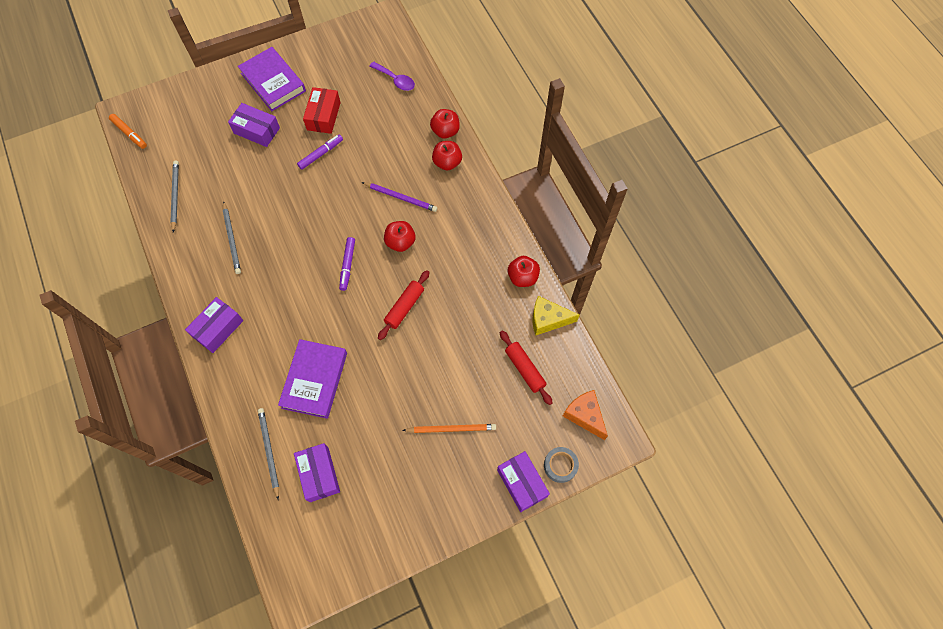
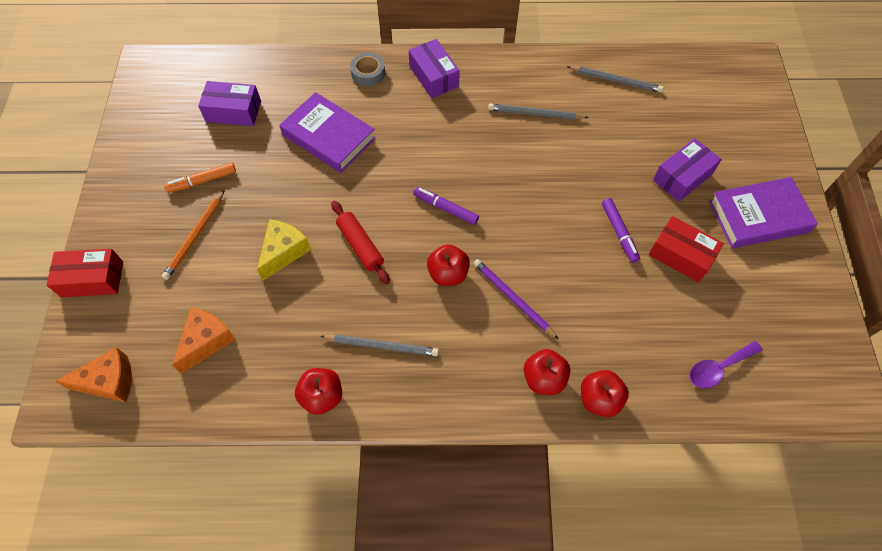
camera: 115 degrees right, 5 degrees down
orange marker [109,114,147,149] -> orange marker moved to [164,162,236,193]
grey pencil [258,408,279,500] -> grey pencil moved to [320,334,439,356]
purple pencil [362,182,437,212] -> purple pencil turned 90 degrees clockwise [473,259,559,339]
purple box [497,451,550,512] -> red box [47,249,123,297]
red rolling pin [500,330,553,405] -> orange cheese [172,307,236,374]
yellow cheese [532,296,580,336] -> yellow cheese moved to [257,219,311,281]
grey tape [544,447,579,483] -> grey tape moved to [350,53,385,86]

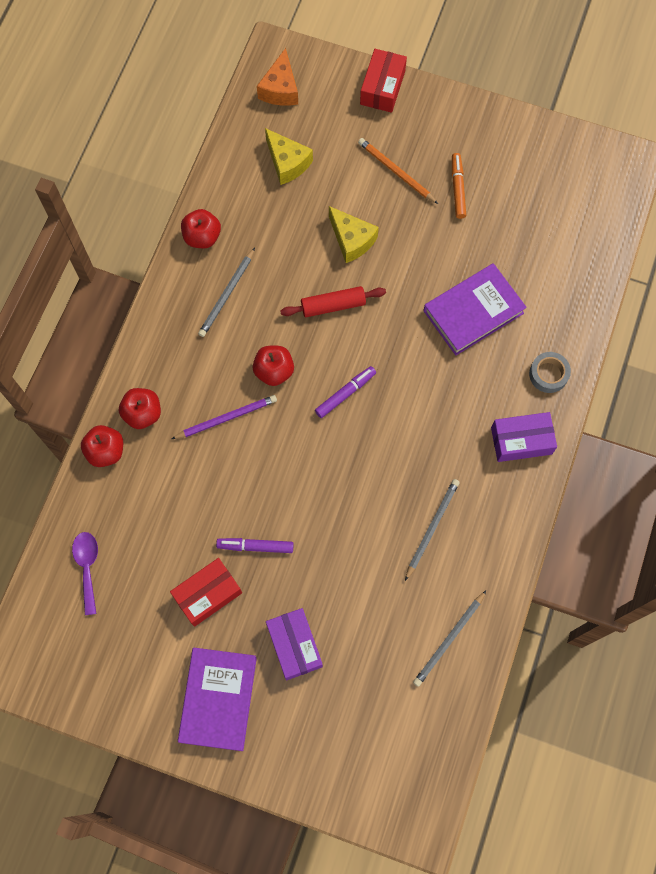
camera: 110 degrees right, 10 degrees up
orange cheese [172,307,236,374] -> yellow cheese [265,128,313,185]
purple box [198,81,261,126] -> none

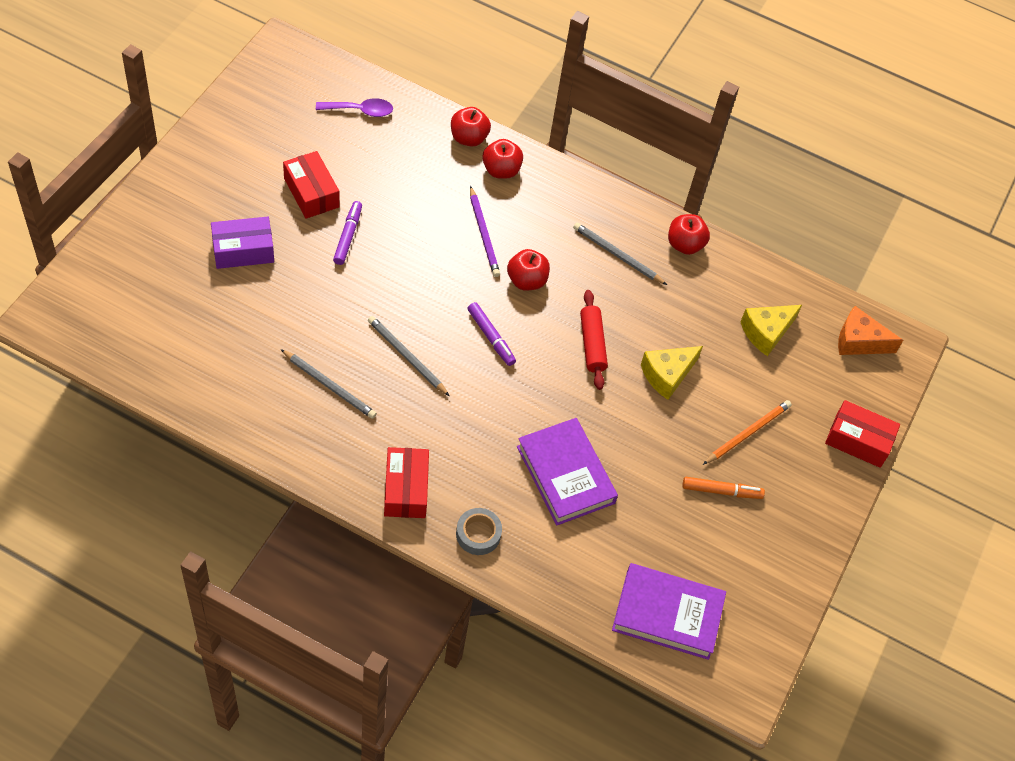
camera: 90 degrees right, 15 degrees down
purple book [178,648,257,751] -> purple book moved to [612,563,726,660]
grey pencil [413,591,486,687] -> grey pencil moved to [368,316,449,396]
purple box [491,412,557,462] -> red box [384,447,429,518]

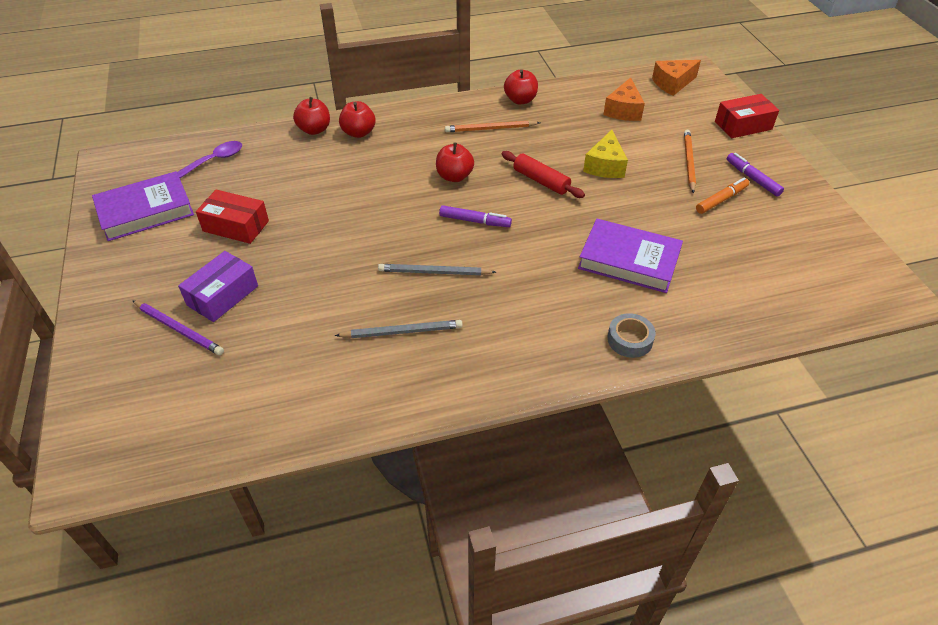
camera: 35 degrees left, 10 degrees down
purple marker [333,201,362,265] -> purple marker moved to [727,153,784,197]
red box [384,447,429,518] -> none
purple pencil [470,186,500,277] -> purple pencil moved to [133,301,224,355]
grey pencil [573,223,667,285] -> orange pencil [445,120,540,132]
purple book [612,563,726,660] -> purple book moved to [92,171,194,241]
yellow cheese [741,305,802,356] -> orange cheese [603,77,645,121]

